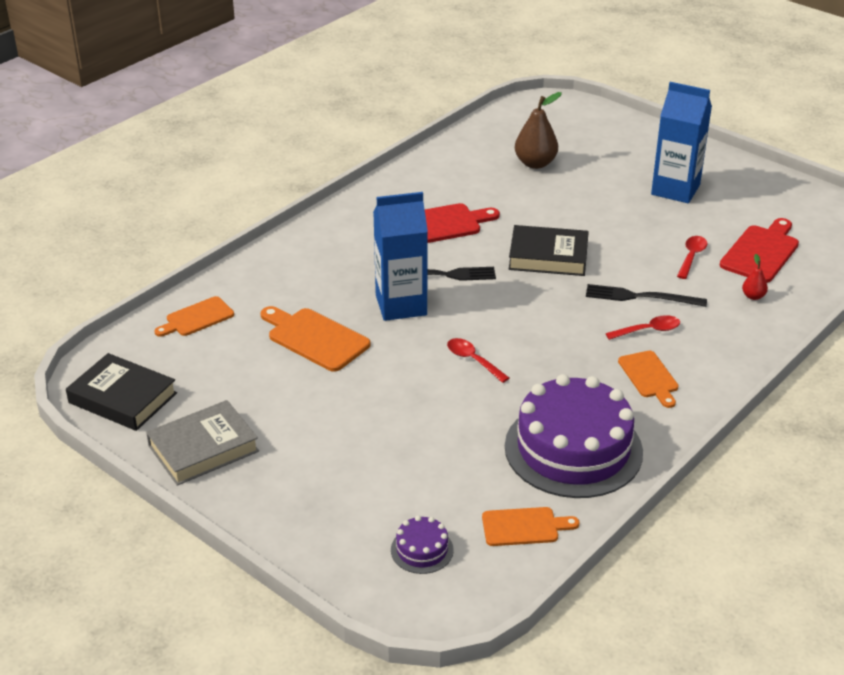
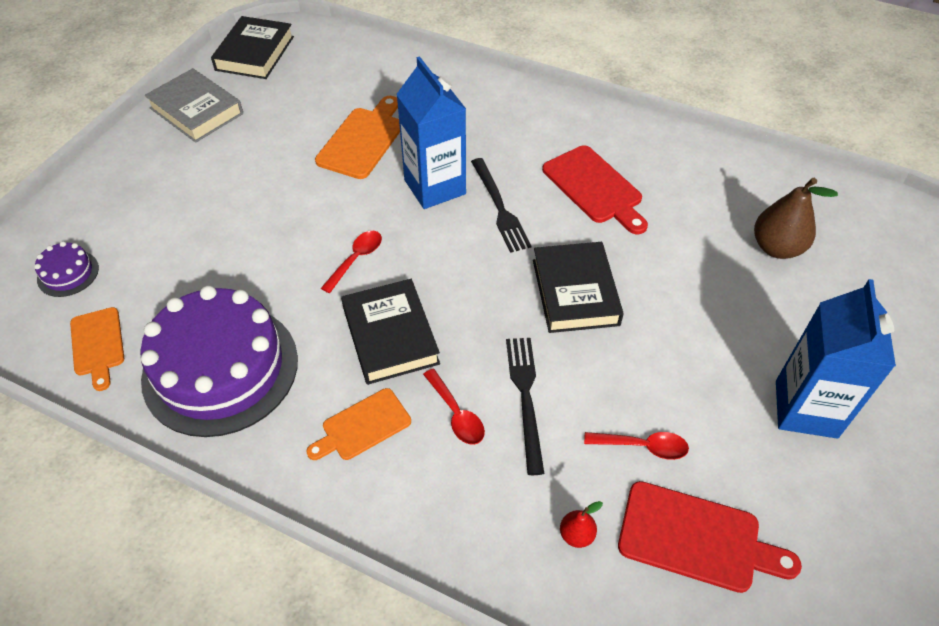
camera: 75 degrees right, 15 degrees up
orange cutting board [154,296,234,337] -> none
none -> black book [341,279,440,385]

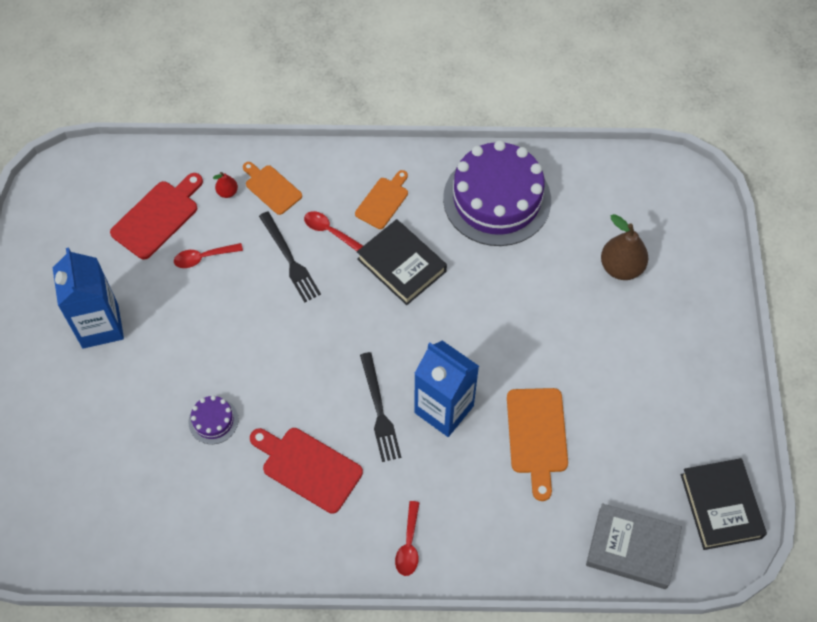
camera: 155 degrees right, 10 degrees up
purple cake [34,241,99,297] -> purple cake moved to [188,395,239,444]
orange cutting board [70,307,124,391] -> orange cutting board moved to [243,162,302,215]
grey book [144,68,243,143] -> grey book moved to [586,503,682,589]
red spoon [321,231,382,293] -> red spoon moved to [395,501,420,576]
black fork [471,158,531,253] -> black fork turned 150 degrees counterclockwise [360,352,401,462]
black book [533,242,624,333] -> none
red cutting board [618,481,802,593] -> red cutting board turned 135 degrees clockwise [110,173,203,260]
brown pear [754,178,838,259] -> brown pear moved to [601,214,648,280]

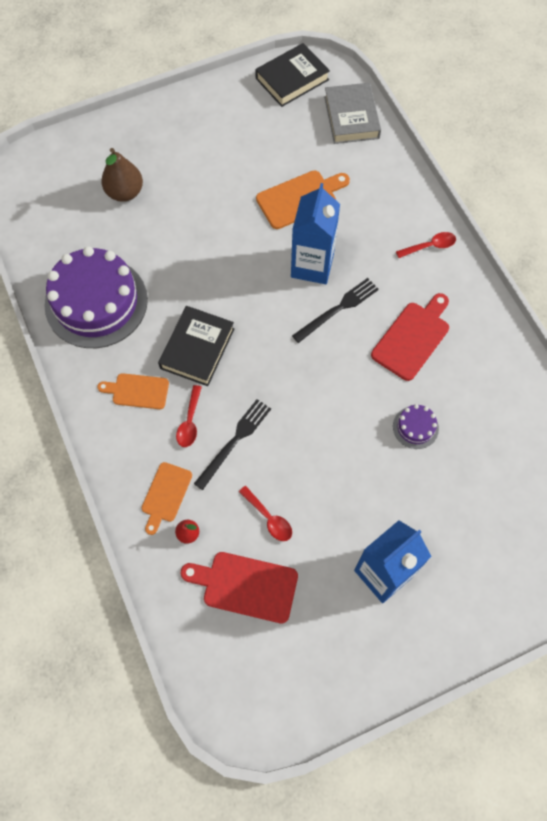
camera: 115 degrees left, 5 degrees up
red cutting board [250,428,363,514] -> red cutting board turned 150 degrees counterclockwise [371,293,449,381]

